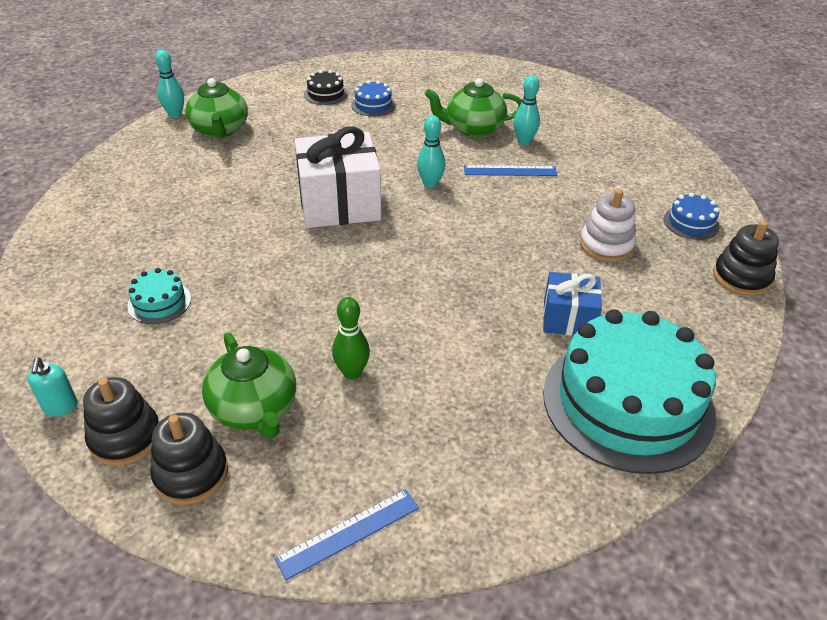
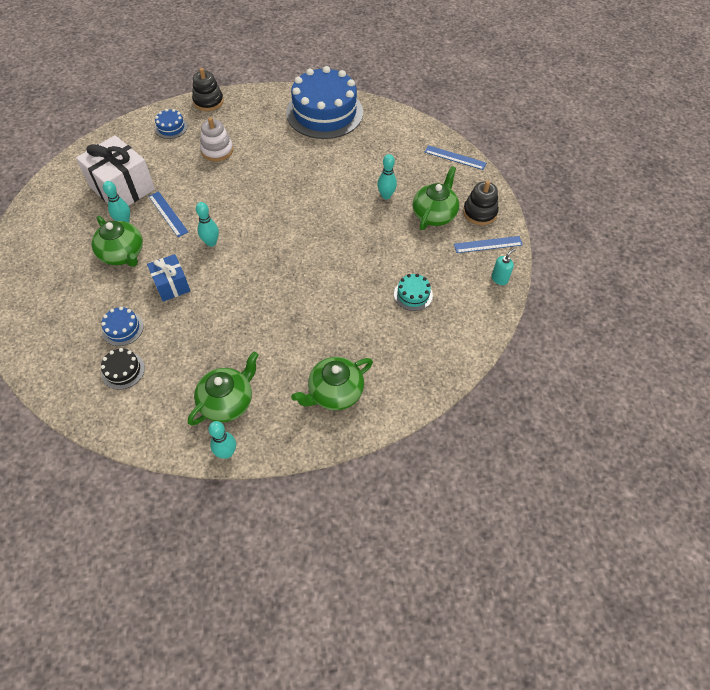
camera: 125 degrees left, 15 degrees up
black stacking toy [83,377,159,466] -> blue ruler [454,236,523,253]
white gift [295,126,381,228] -> white gift moved to [76,135,155,206]
green bowling pin [332,297,370,380] -> turquoise bowling pin [377,154,397,199]
blue gift [543,272,602,336] -> blue gift moved to [147,254,190,302]
turquoise cake [543,309,716,474] -> blue cake [286,66,363,139]
none -> green teapot [291,357,373,410]

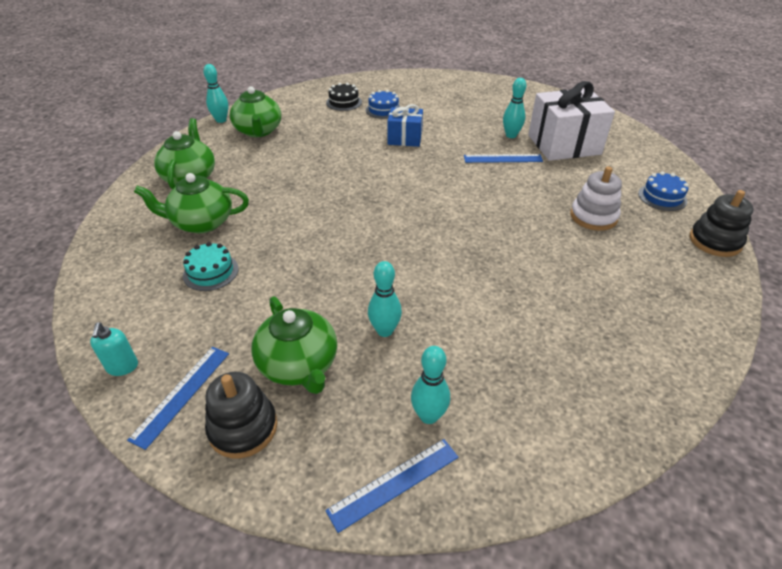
camera: 125 degrees right, 15 degrees down
green teapot [91,216,143,267] -> green teapot moved to [134,173,249,233]
turquoise bowling pin [196,202,219,247] -> turquoise bowling pin moved to [411,346,450,424]
blue cake [286,66,363,139] -> none

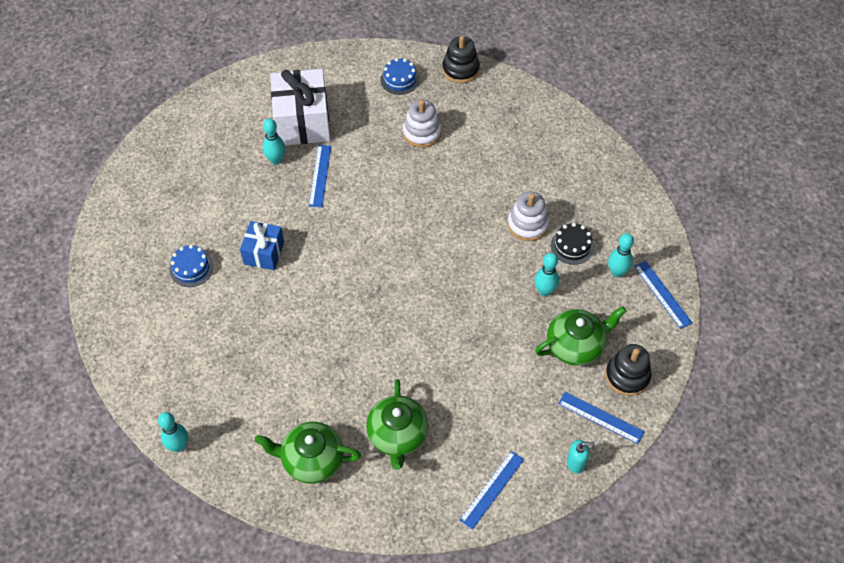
camera: 85 degrees left, 15 degrees up
turquoise cake [183,242,239,291] -> none
green teapot [230,86,281,137] -> none
black cake [326,83,362,111] -> black cake moved to [551,223,594,265]
none -> blue ruler [459,451,524,530]
none -> white stacking toy [508,192,549,241]

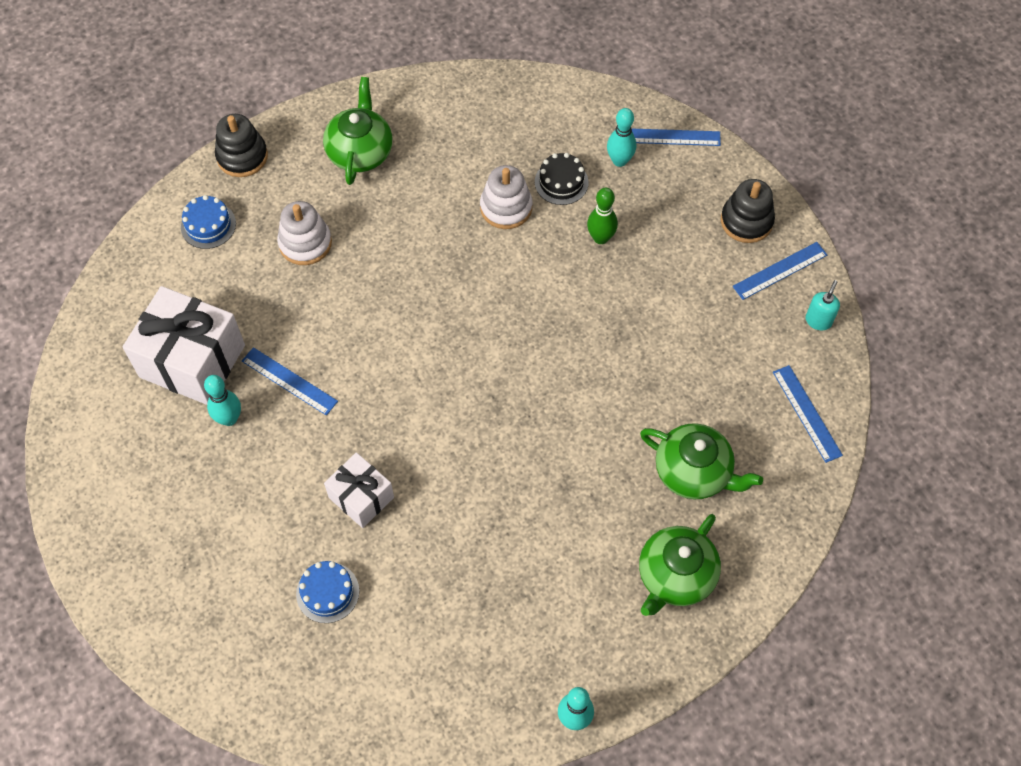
camera: 60 degrees left, 5 degrees up
blue gift [240,221,284,270] -> white gift [324,452,394,528]
turquoise bowling pin [535,253,559,296] -> green bowling pin [587,188,618,244]
green teapot [535,306,627,366] -> green teapot moved to [323,77,393,185]

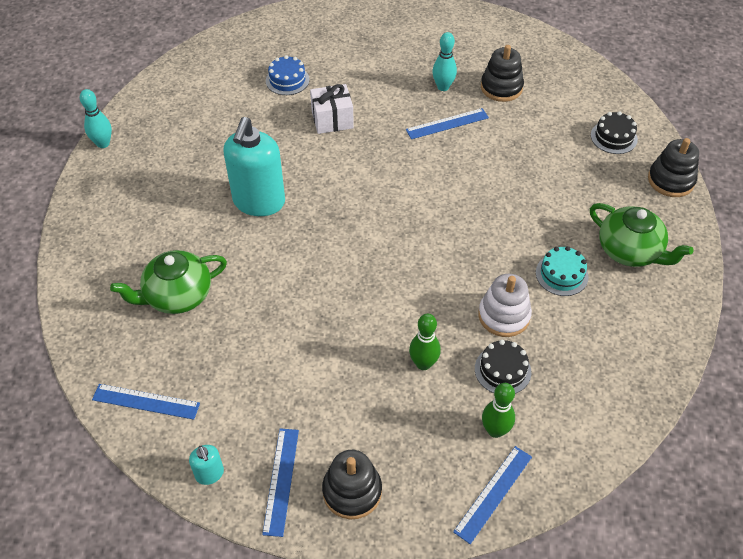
camera: 125 degrees right, 10 degrees down
white gift [123,286,245,405] -> black stacking toy [481,45,524,102]
blue cake [181,195,236,249] -> black cake [591,111,638,154]
white stacking toy [277,201,332,265] -> none
turquoise bowling pin [607,108,636,167] -> green bowling pin [482,383,515,438]
green teapot [639,514,721,616] -> none
none -> turquoise soap dispenser [223,117,285,216]
none -> turquoise cake [536,246,589,296]

